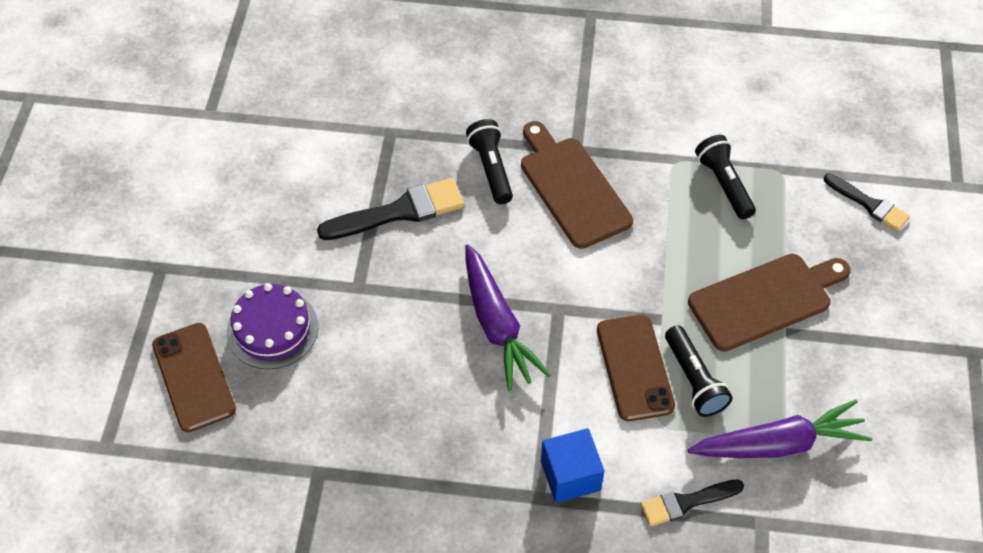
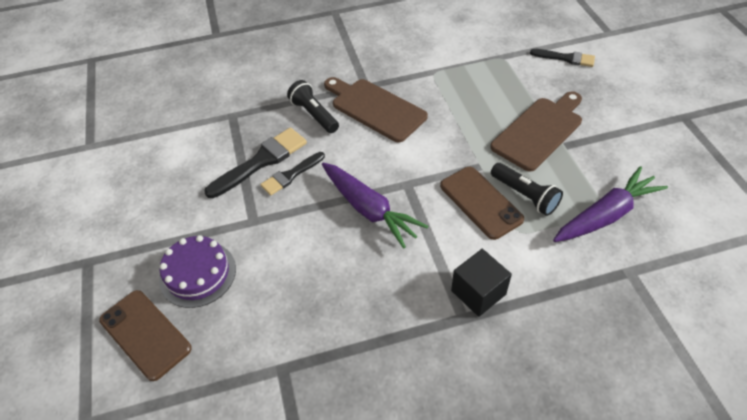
camera: 20 degrees left, 5 degrees down
blue cube [541,428,604,503] -> black cube [451,249,512,317]
black brush [640,479,744,526] -> black brush moved to [260,152,325,196]
black flashlight [695,135,756,219] -> none

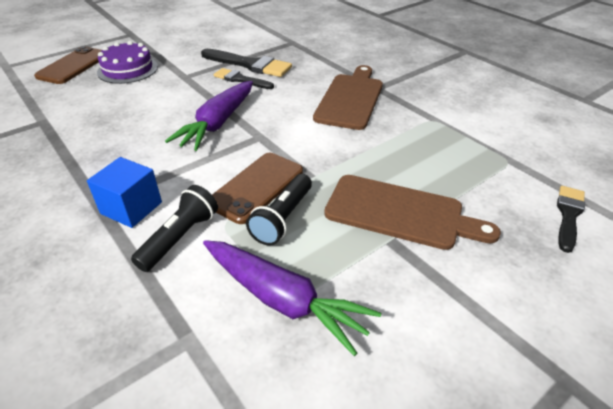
camera: 65 degrees right, 10 degrees down
black flashlight [287,80,339,133] -> black flashlight moved to [131,185,218,272]
black cube [451,249,512,317] -> blue cube [87,157,162,228]
black brush [530,49,595,67] -> black brush turned 150 degrees counterclockwise [557,186,585,253]

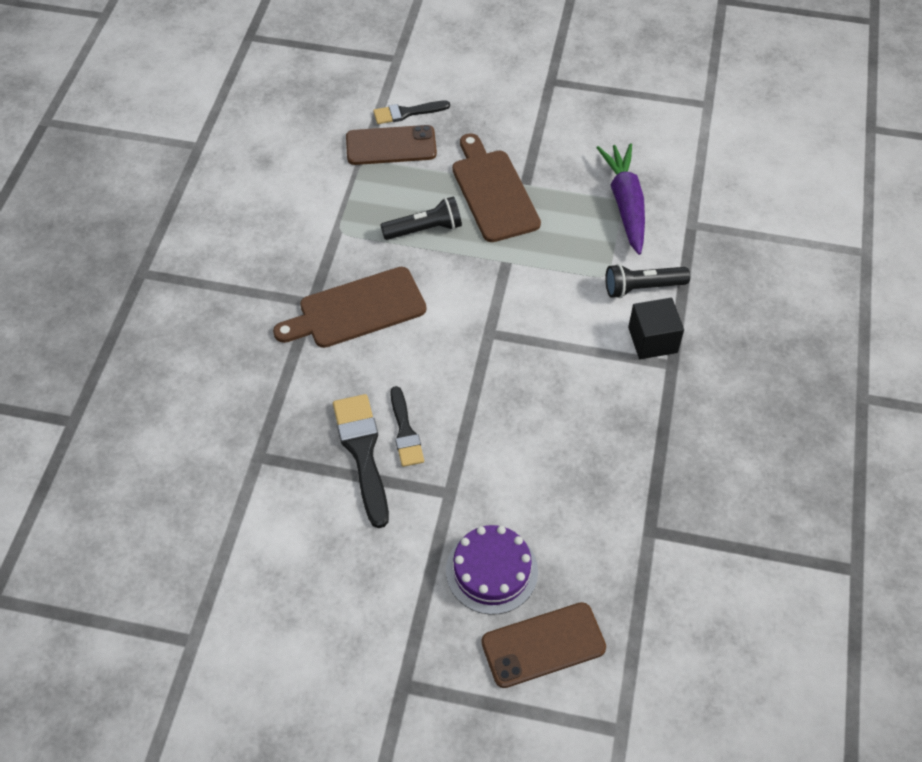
camera: 130 degrees left, 15 degrees up
blue cube [87,157,162,228] -> black cube [628,298,684,359]
purple carrot [165,81,253,151] -> none
brown phone [212,153,303,224] -> brown phone moved to [346,125,437,165]
black flashlight [246,174,312,245] -> black flashlight moved to [380,196,462,240]

